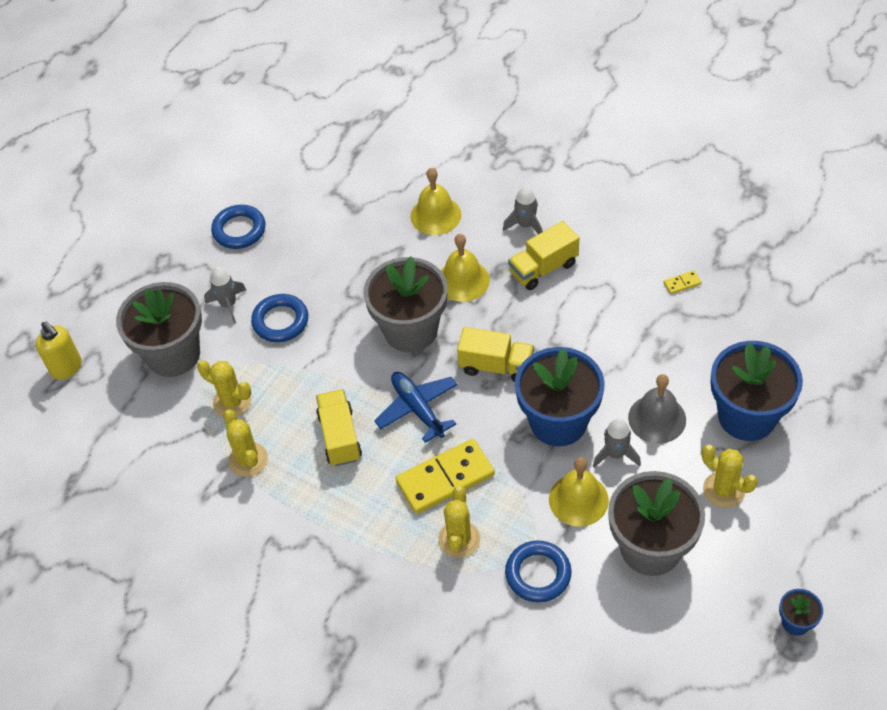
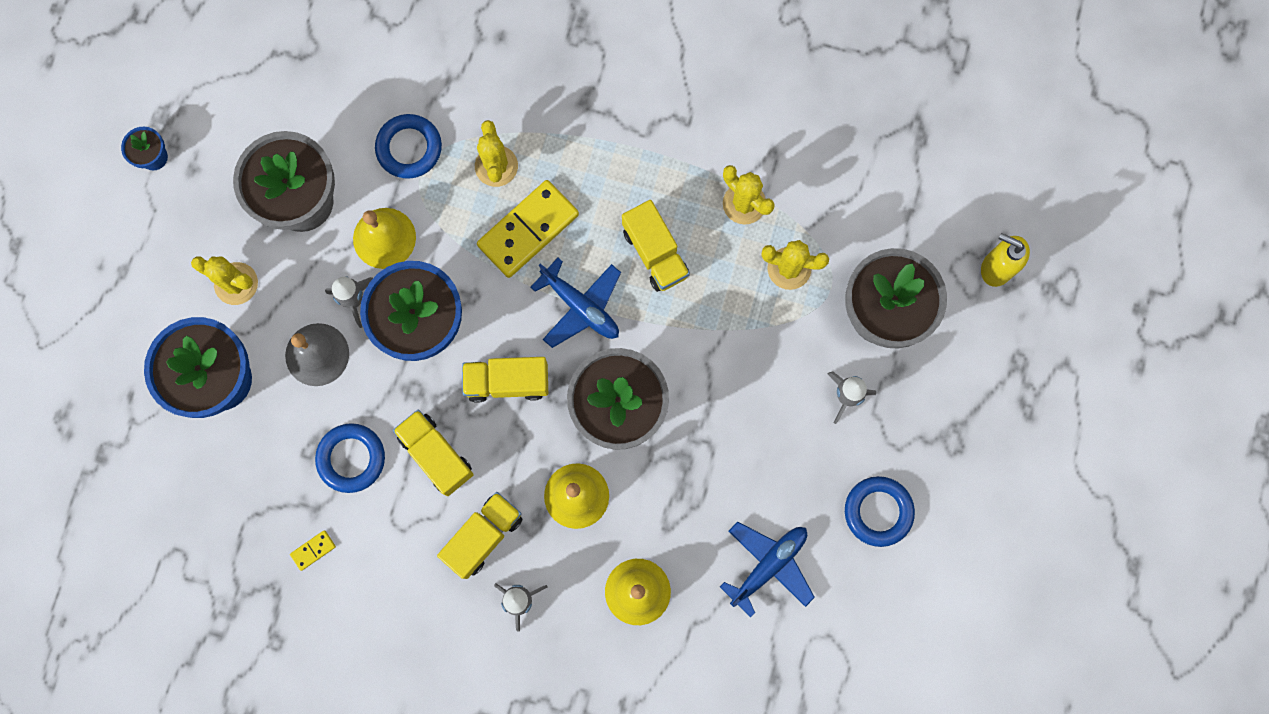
camera: 160 degrees right, 25 degrees up
blue ring [251,294,308,342] -> blue ring moved to [315,423,385,493]
none -> yellow truck [393,410,474,496]
none -> blue plane [720,522,815,618]

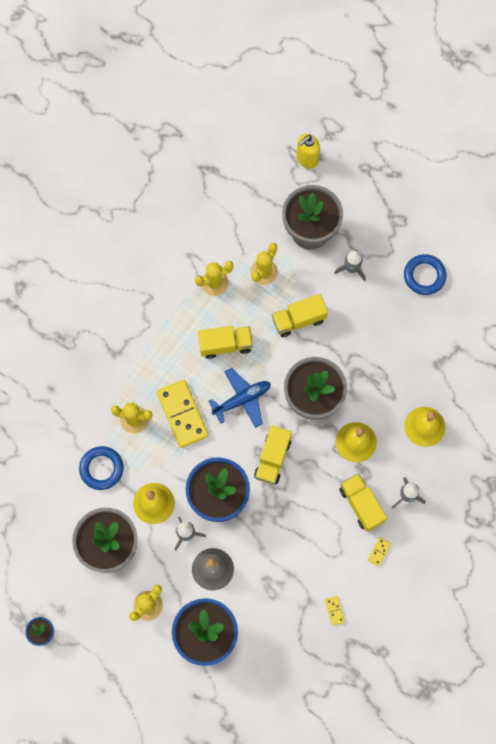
camera: 70 degrees left, 5 degrees down
blue ring [315,423,385,493] -> none
yellow truck [393,410,474,496] -> yellow truck moved to [272,294,328,337]
blue plane [720,522,815,618] -> none
none -> yellow domino [367,537,391,567]

